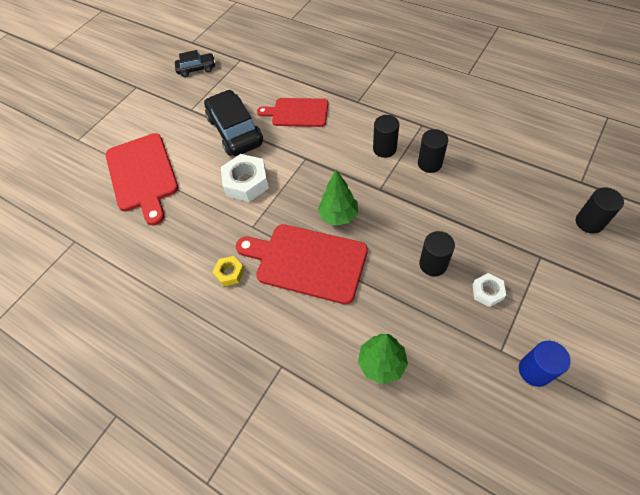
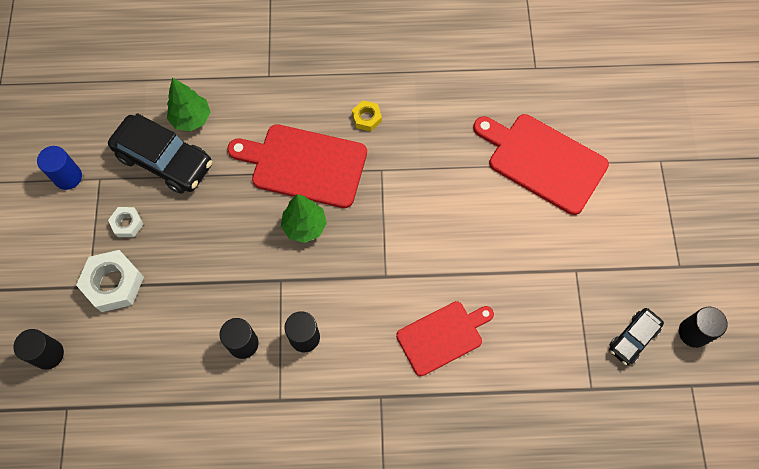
camera: 140 degrees right, 10 degrees up
black car [204,89,263,156] -> black car moved to [108,113,212,194]
white nut [221,154,269,202] -> white nut moved to [76,250,144,312]
red cutting board [236,224,368,304] -> red cutting board turned 150 degrees counterclockwise [227,124,367,208]
black cylinder [419,231,455,276] -> black cylinder moved to [679,307,728,348]

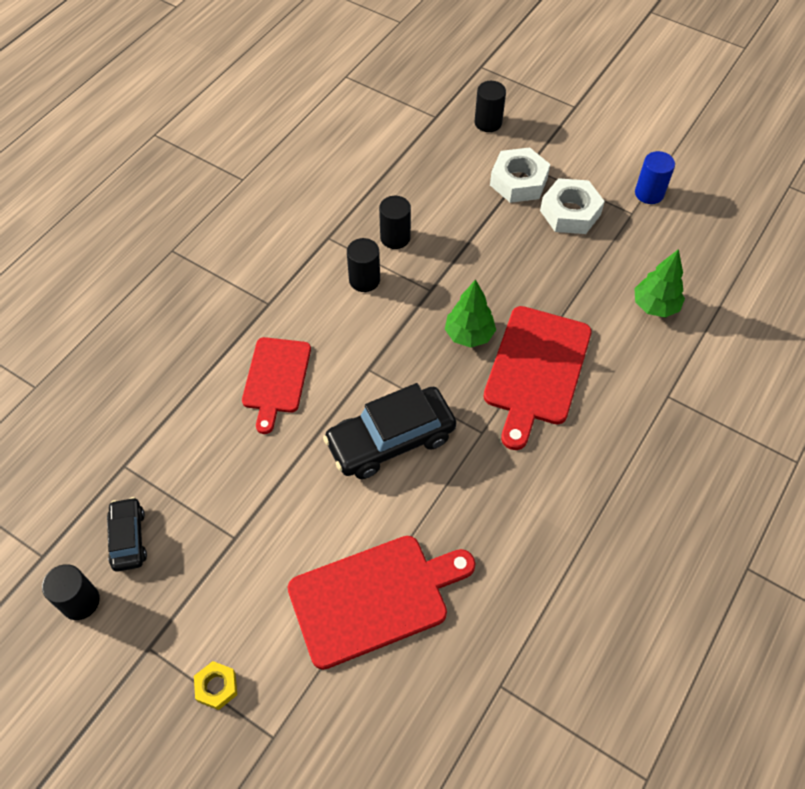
camera: 125 degrees right, 10 degrees down
black car [108,113,212,194] -> black car moved to [323,383,456,479]
white nut [108,207,144,237] -> white nut [540,178,605,234], size x1.82
red cutting board [227,124,367,208] -> red cutting board turned 150 degrees clockwise [483,306,592,450]
yellow nut [352,101,382,132] -> yellow nut moved to [194,661,237,710]

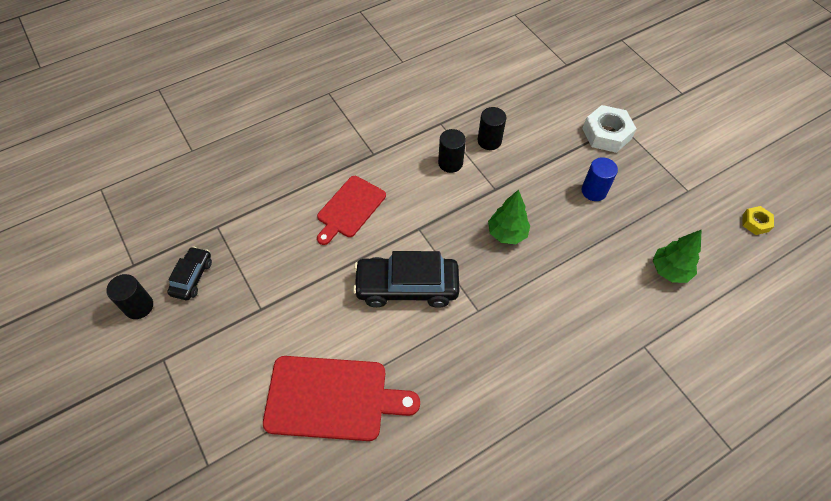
camera: 25 degrees right, 0 degrees up
yellow nut [194,661,237,710] -> yellow nut moved to [743,206,774,235]
black cylinder [475,81,506,132] -> none
red cutting board [483,306,592,450] -> none
white nut [540,178,605,234] -> none
blue cylinder [635,151,675,204] -> blue cylinder moved to [582,157,618,201]

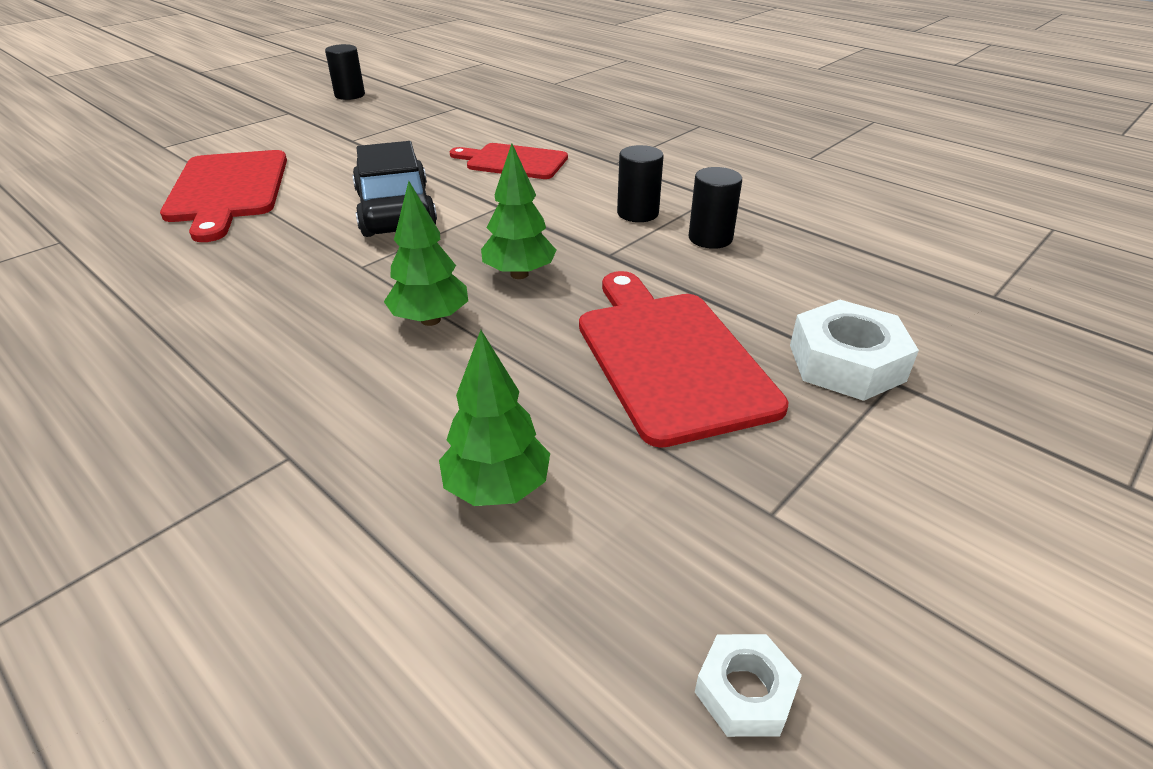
camera: 75 degrees right, 20 degrees down
black car [167,247,212,300] -> none
blue cylinder [582,157,618,201] -> red cutting board [579,271,788,448]
yellow nut [743,206,774,235] -> white nut [695,634,802,737]
none -> green tree [384,181,468,326]

